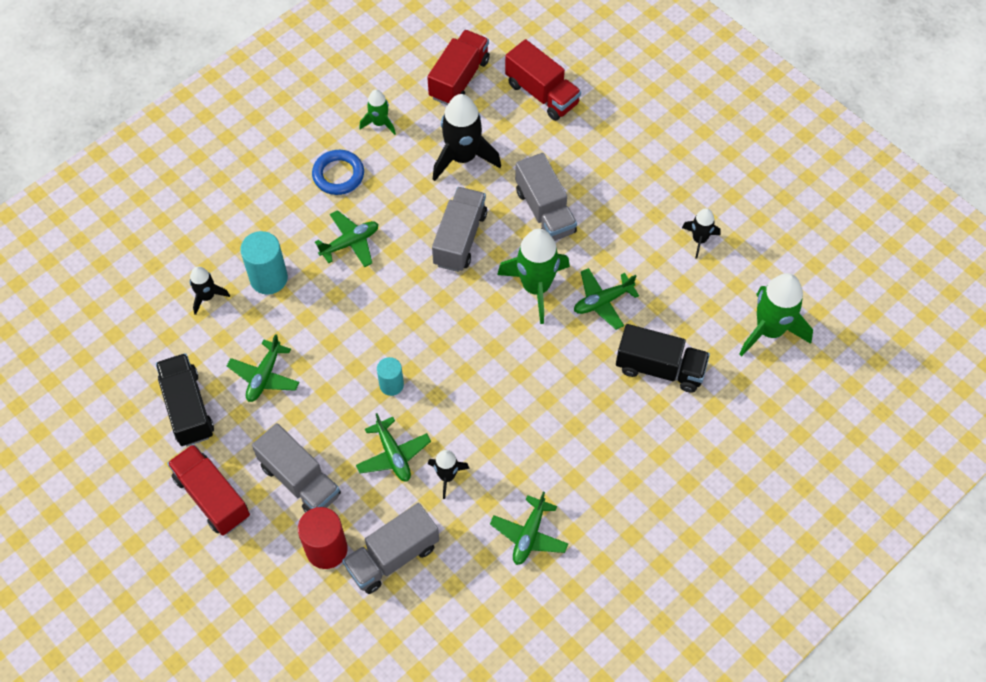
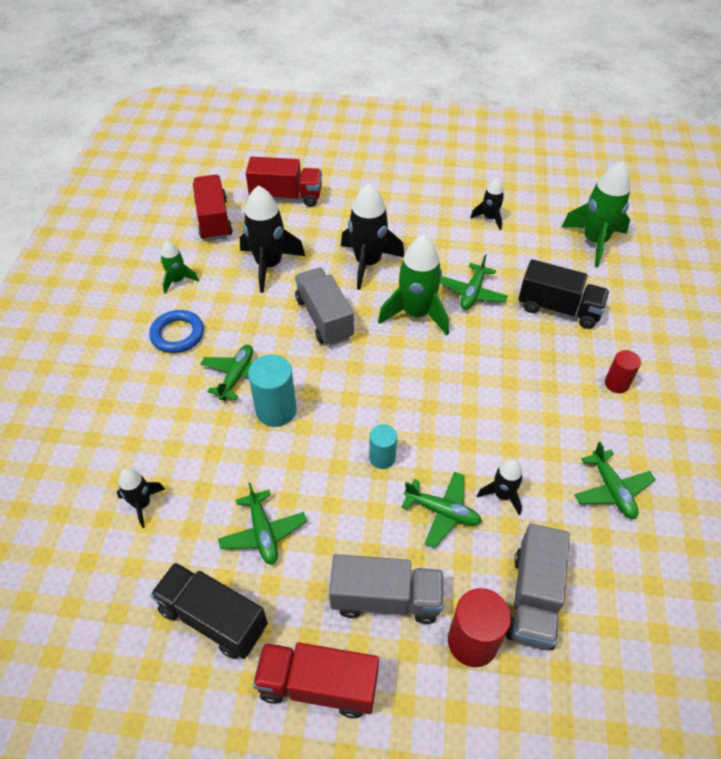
camera: 40 degrees left, 10 degrees down
turquoise cylinder [240,231,288,295] -> turquoise cylinder moved to [248,355,297,427]
grey truck [515,153,577,241] -> black rocket [341,183,404,290]
black truck [616,324,710,393] -> black truck turned 45 degrees clockwise [518,259,609,329]
none -> red cylinder [605,350,641,393]

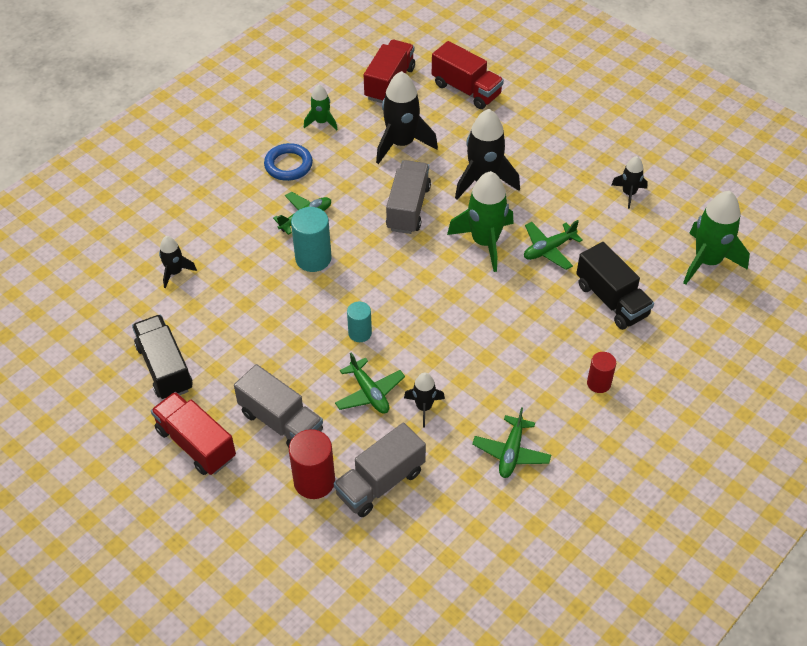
camera: 35 degrees right, 0 degrees up
green plane [218,482,307,565] -> none

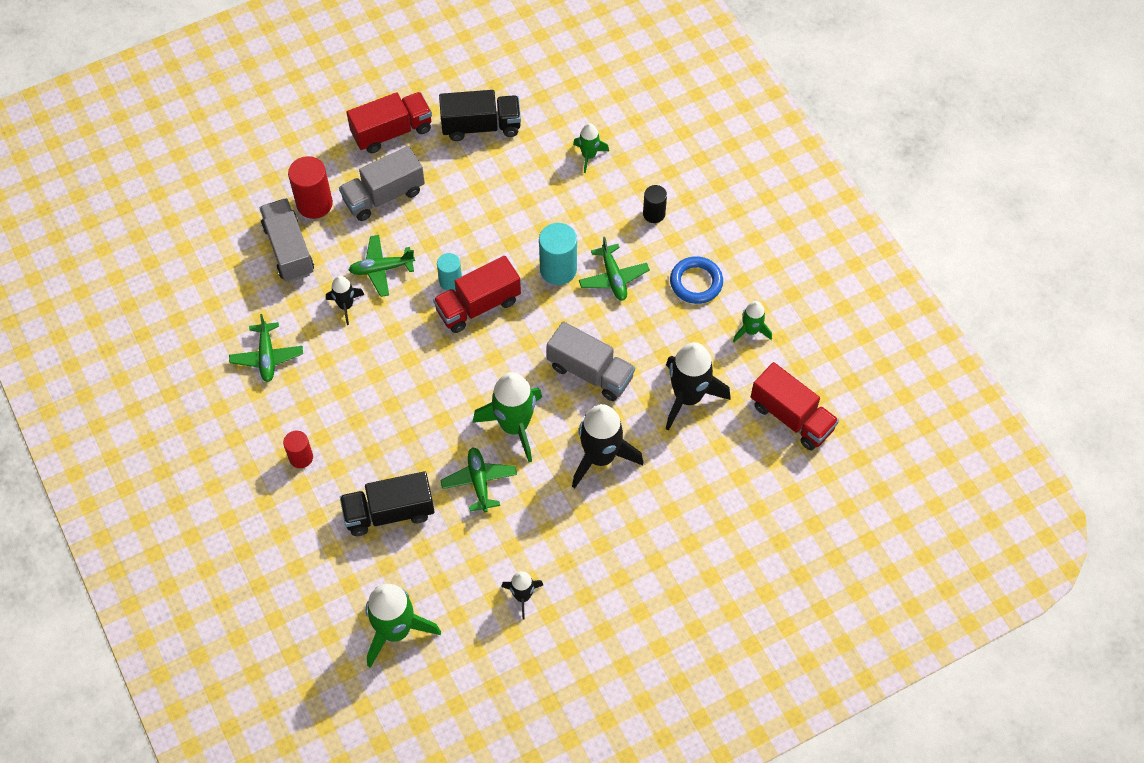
camera: 110 degrees right, 10 degrees up
black rocket [159,236,197,288] -> green rocket [573,123,609,173]
red truck [432,41,504,109] -> red truck moved to [433,256,521,333]
green plane [472,407,551,478] -> green plane turned 135 degrees counterclockwise [229,314,303,382]
none -> black cylinder [643,185,667,223]

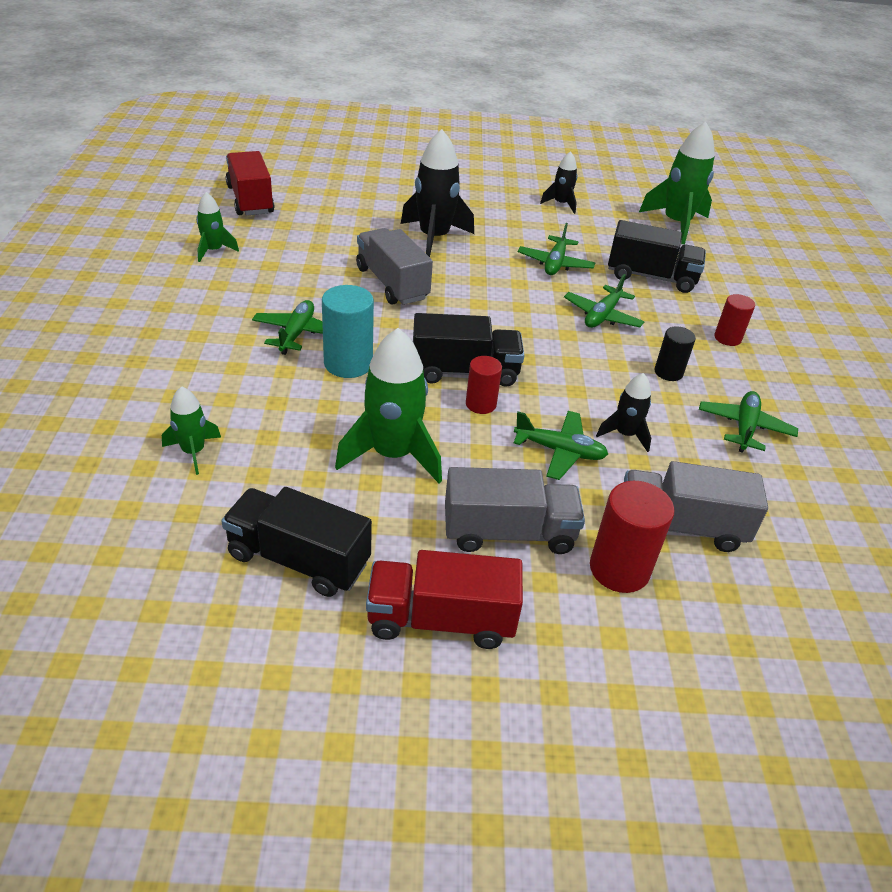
camera: 155 degrees left, 20 degrees down
grey truck [259,198,314,282] -> grey truck turned 90 degrees clockwise [624,461,768,552]
red truck [433,256,521,333] -> black truck [413,313,525,387]
turquoise cylinder [437,253,462,291] -> red cylinder [466,356,502,414]
green rocket [473,372,542,462] -> green rocket moved to [335,328,442,483]
black cylinder [643,185,667,223] -> black cylinder moved to [655,326,696,381]
black rocket [666,342,731,430] -> none
blue ring [670,256,723,304] -> none
none -> green plane [564,274,644,328]

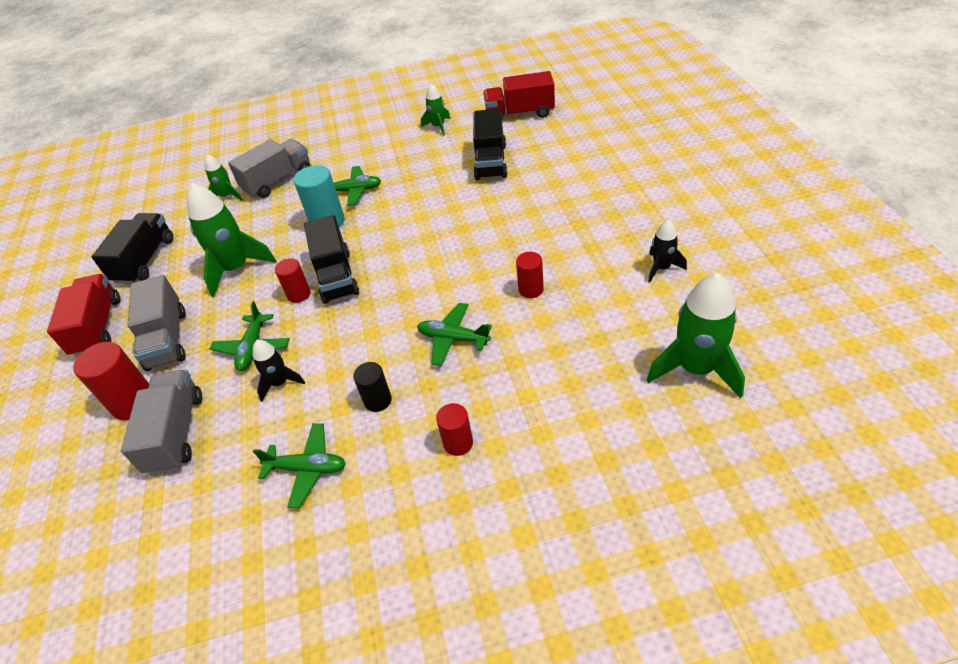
camera: 85 degrees right, 5 degrees up
red truck [226,151,274,216] -> red truck turned 150 degrees counterclockwise [483,71,555,120]
grey truck [356,228,433,305] -> grey truck moved to [228,139,311,198]
black rocket [401,129,474,257] -> none
green plane [518,223,595,275] -> red cylinder [516,252,544,298]
black truck [608,220,706,293] -> black truck moved to [473,109,508,180]

